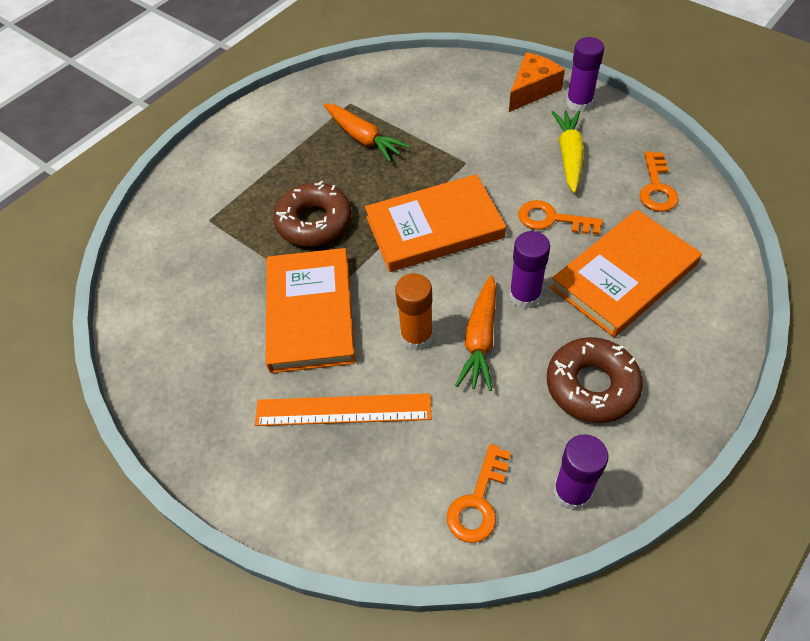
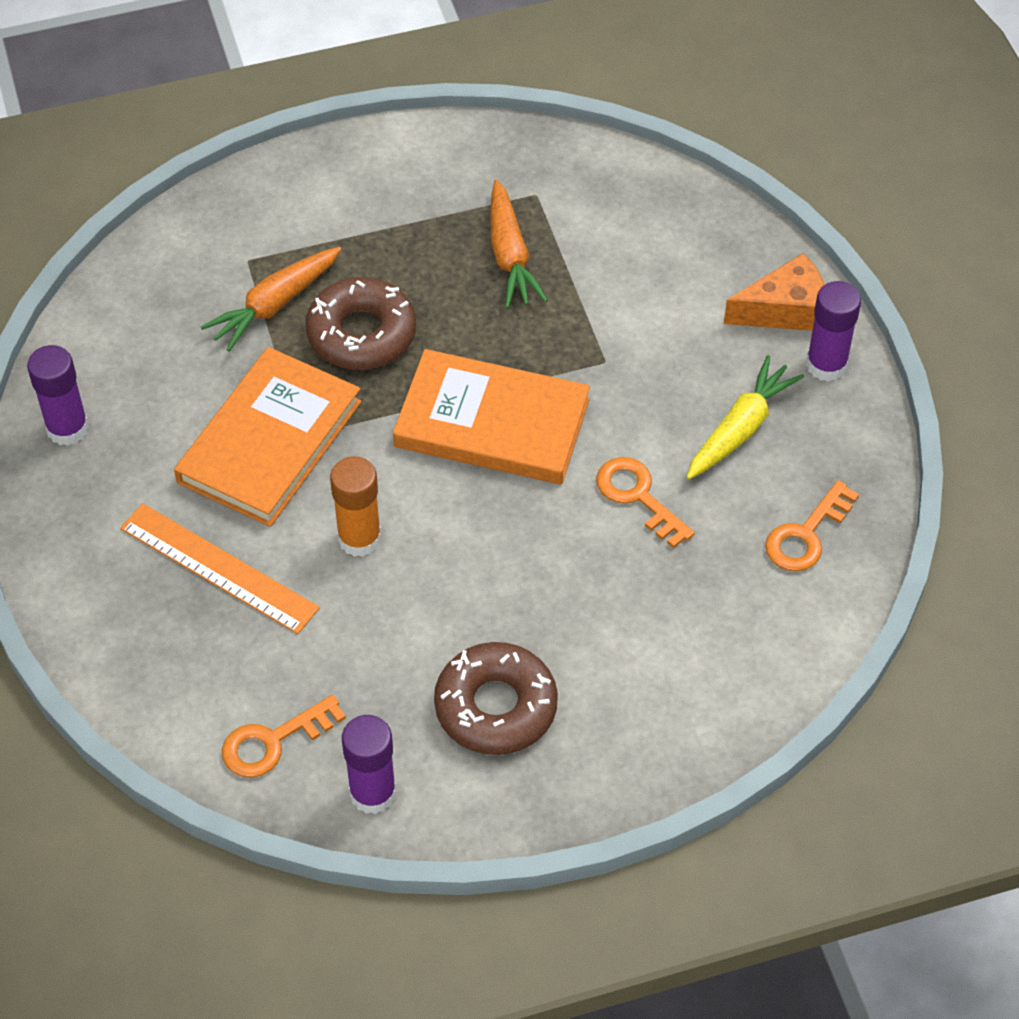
camera: 30 degrees right, 0 degrees up
orange carrot [455,275,496,391] -> orange carrot moved to [201,247,341,351]
purple glue stick [509,231,550,309] -> purple glue stick moved to [27,345,89,446]
orange book [551,210,702,337] -> none

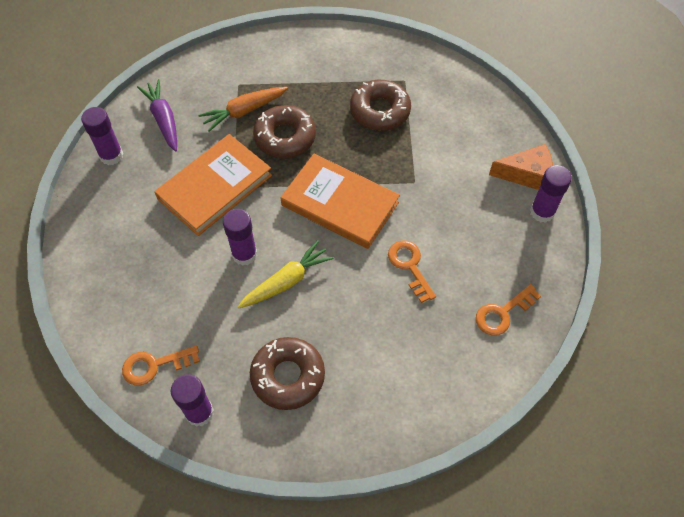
camera: 15 degrees right, 5 degrees up
orange ruler [120,503,320,634] -> none
orange glue stick [330,456,381,557] -> purple glue stick [223,209,257,266]
orange carrot [490,180,548,308] -> brown donut [350,80,411,131]
yellow carrot [687,355,804,479] -> yellow carrot moved to [238,240,334,308]
none -> purple carrot [137,79,177,152]

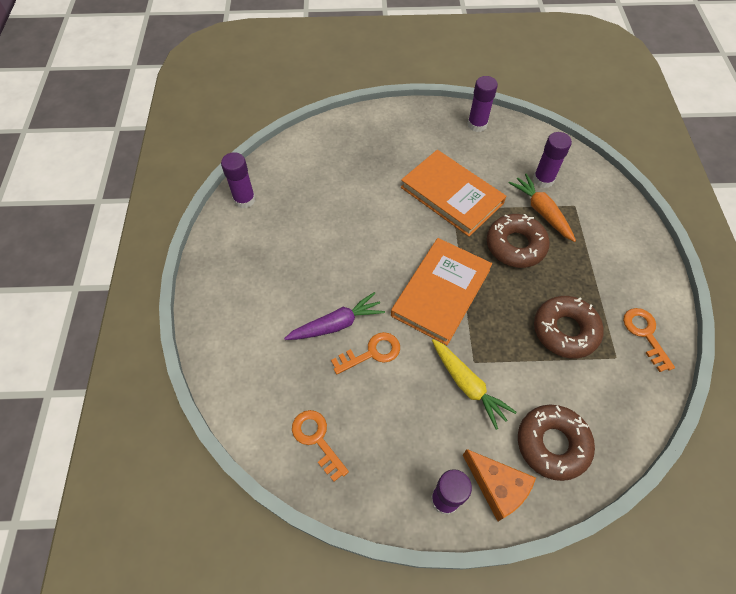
camera: 90 degrees right, 0 degrees up
orange key [122,345,200,385] -> orange key moved to [623,308,675,372]
purple carrot [137,79,177,152] -> purple carrot moved to [284,292,385,340]
purple glue stick [223,209,257,266] -> purple glue stick moved to [533,132,572,188]
yellow carrot [238,240,334,308] -> yellow carrot moved to [432,339,517,430]
brown donut [250,337,325,410] -> brown donut moved to [518,405,595,481]
orange cheese [489,144,553,190] -> orange cheese turned 45 degrees counterclockwise [463,449,536,521]

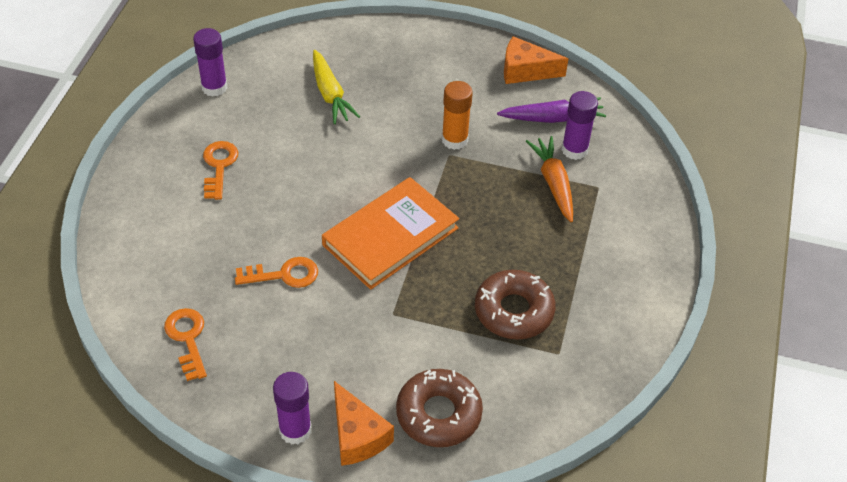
camera: 15 degrees right, 10 degrees down
purple carrot [284,292,385,340] -> purple carrot moved to [497,97,606,123]
orange book [401,150,506,237] -> orange glue stick [442,81,473,150]
yellow carrot [432,339,517,430] -> yellow carrot moved to [313,50,360,124]
purple glue stick [467,76,498,132] -> orange cheese [504,36,568,84]
brown donut [487,214,550,268] -> none
orange key [623,308,675,372] -> orange key moved to [203,141,238,200]

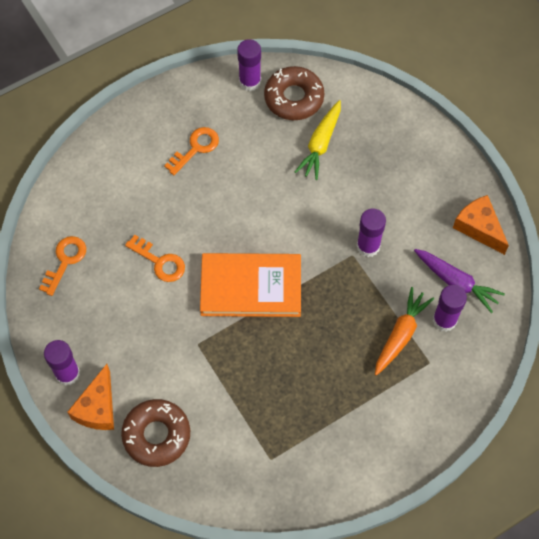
camera: 45 degrees right, 15 degrees up
orange glue stick [442,81,473,150] -> purple glue stick [357,208,386,257]
brown donut [475,270,556,339] -> brown donut moved to [264,66,325,120]

